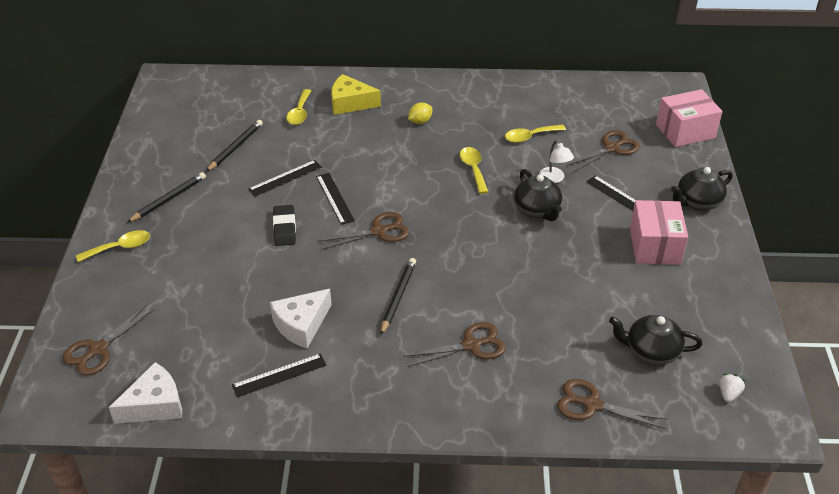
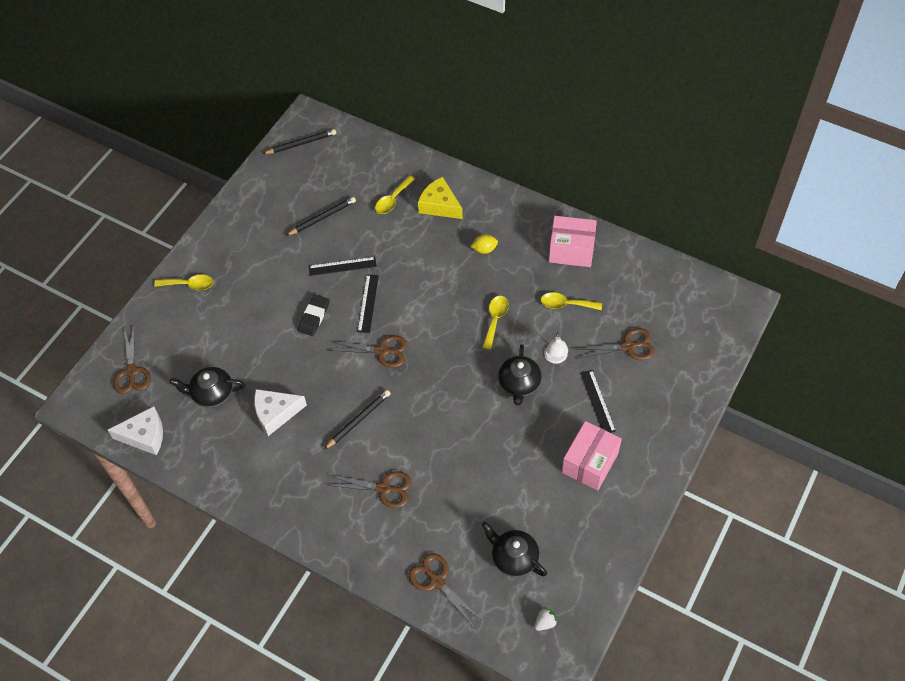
camera: 30 degrees right, 15 degrees up
brown scissors [63,304,155,376] -> brown scissors turned 75 degrees counterclockwise [113,325,151,394]
black pencil [127,172,206,222] -> black pencil moved to [263,129,336,154]
black ruler [232,353,326,397] -> none
pink box [656,89,723,147] -> pink box moved to [549,216,597,267]
black teapot [671,167,733,210] -> black teapot moved to [169,367,245,408]

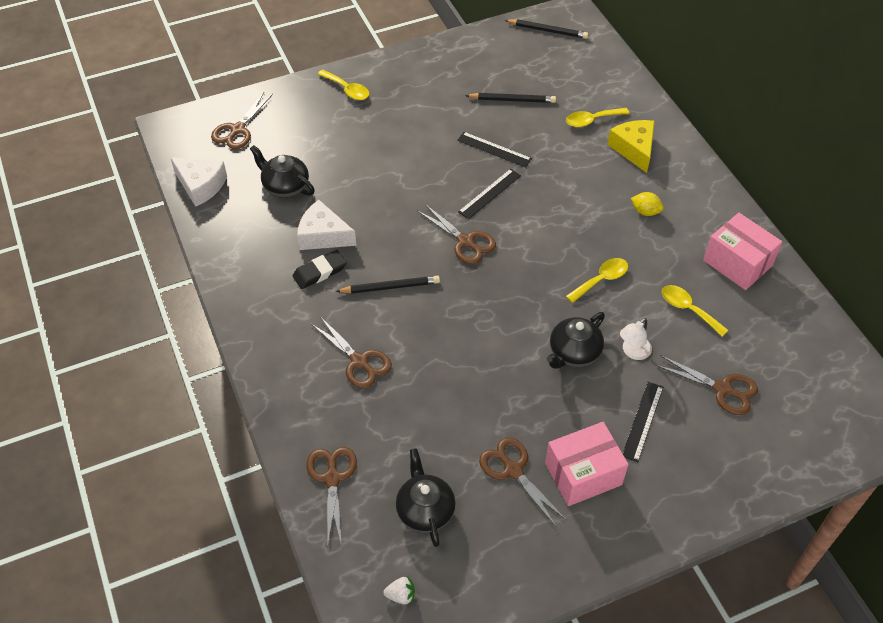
camera: 35 degrees right, 5 degrees down
black eraser [298,295,329,336] -> black eraser moved to [293,250,346,289]
none -> brown scissors [479,437,567,528]

